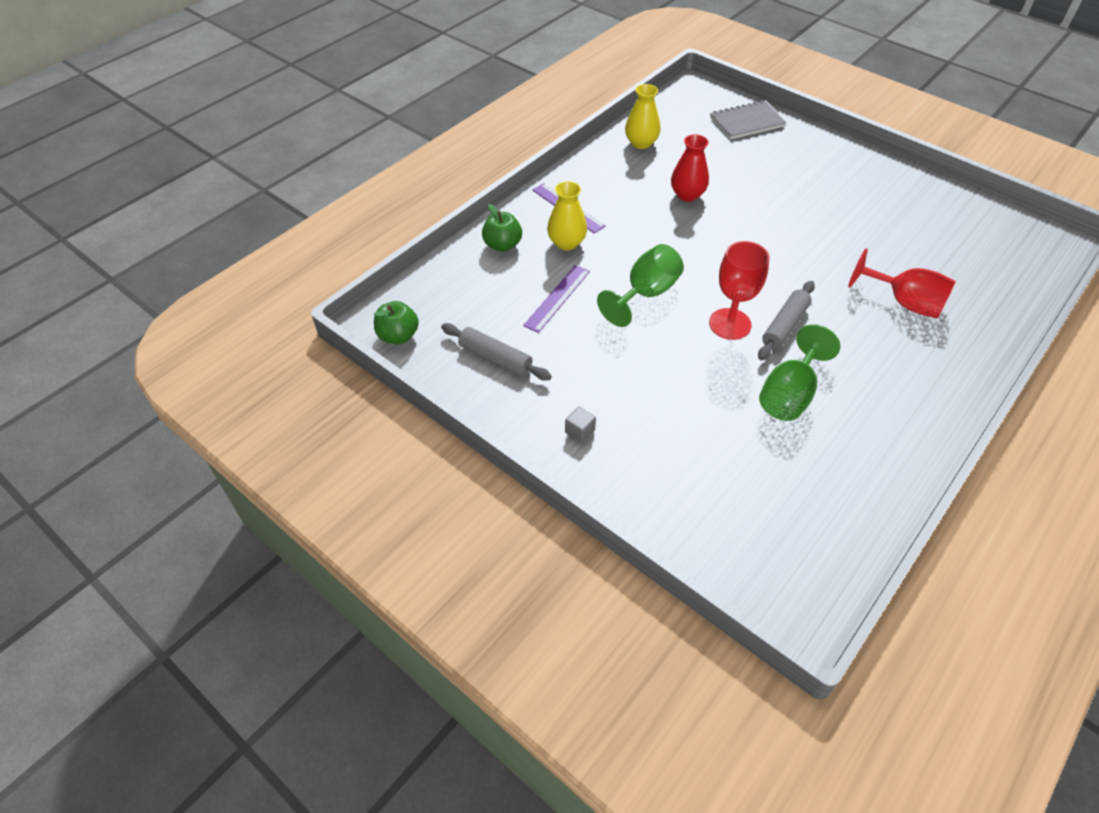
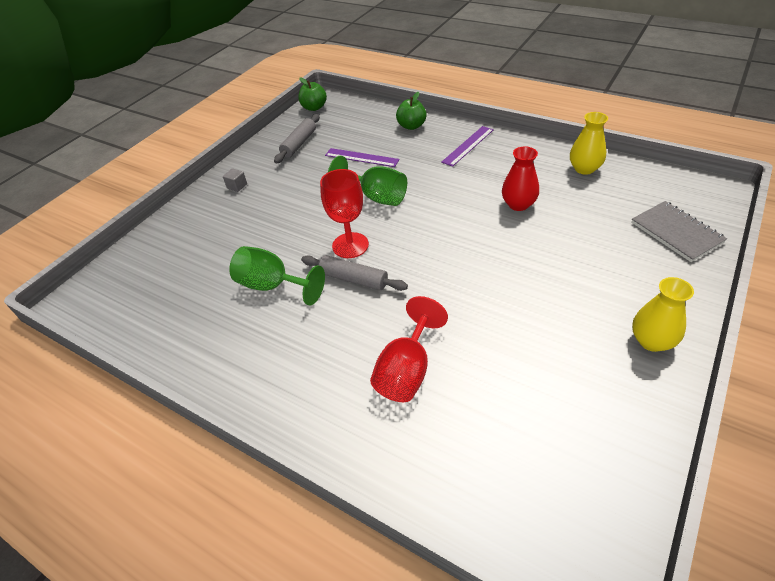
camera: 85 degrees right, 5 degrees down
yellow vase [547,181,587,250] -> yellow vase moved to [632,277,694,352]

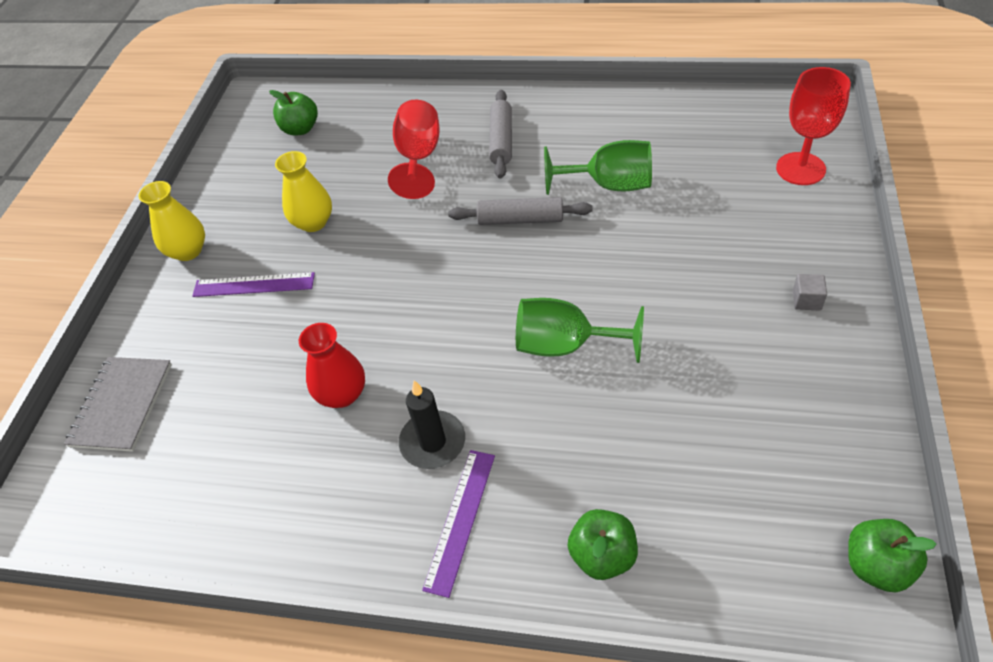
camera: 160 degrees right, 5 degrees up
grey rolling pin [274,114,320,163] -> grey rolling pin moved to [489,90,512,179]
red goblet [320,169,369,258] -> red goblet moved to [776,67,851,185]
purple ruler [325,148,400,167] -> purple ruler moved to [192,272,315,297]
yellow vase [570,112,608,175] -> yellow vase moved to [275,151,332,232]
grey notebook [631,201,727,262] -> grey notebook turned 60 degrees clockwise [64,357,172,452]
none -> green apple [269,90,318,136]
none -> black candle [399,380,465,469]

